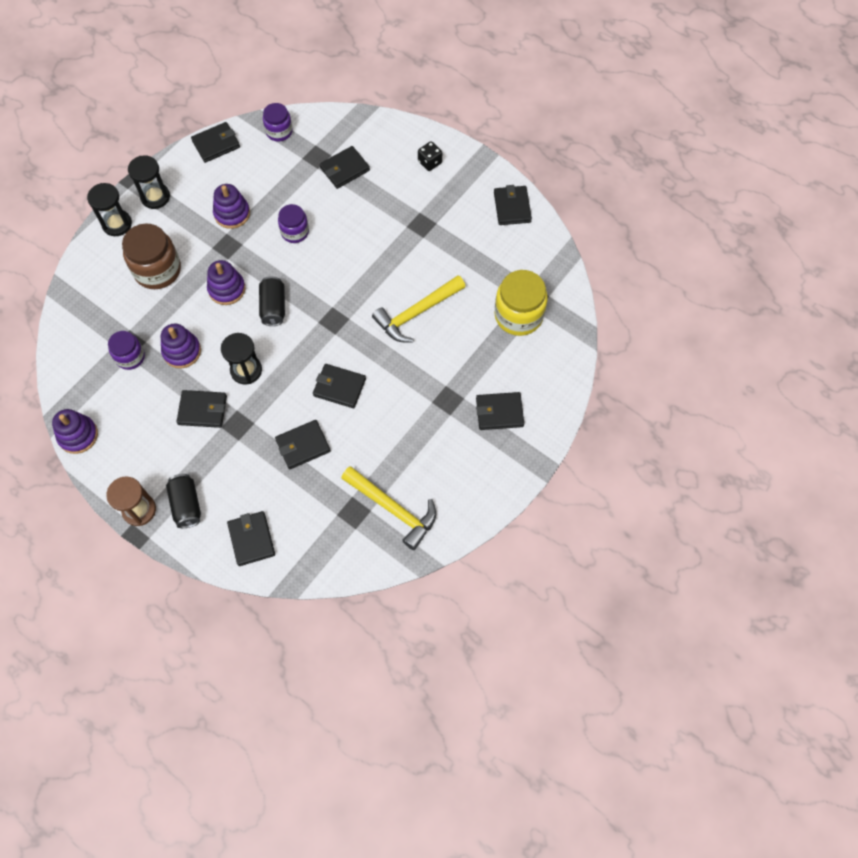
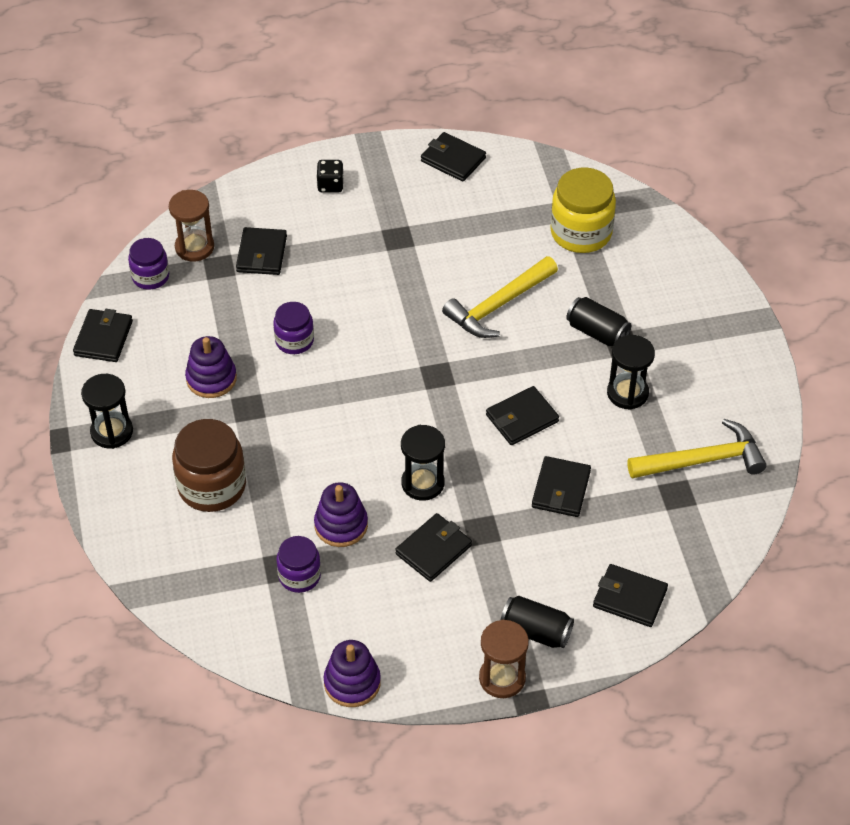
camera: 50 degrees left, 15 degrees down
black hourglass [87,183,132,236] -> black hourglass moved to [607,335,655,410]
purple stacking toy [207,260,246,305] -> none
black can [259,276,285,326] -> black can moved to [566,297,632,346]
yellow hammer [372,275,466,342] -> yellow hammer turned 45 degrees clockwise [442,256,558,338]
black wallet [476,392,524,430] -> none
none -> brown hourglass [169,190,214,262]

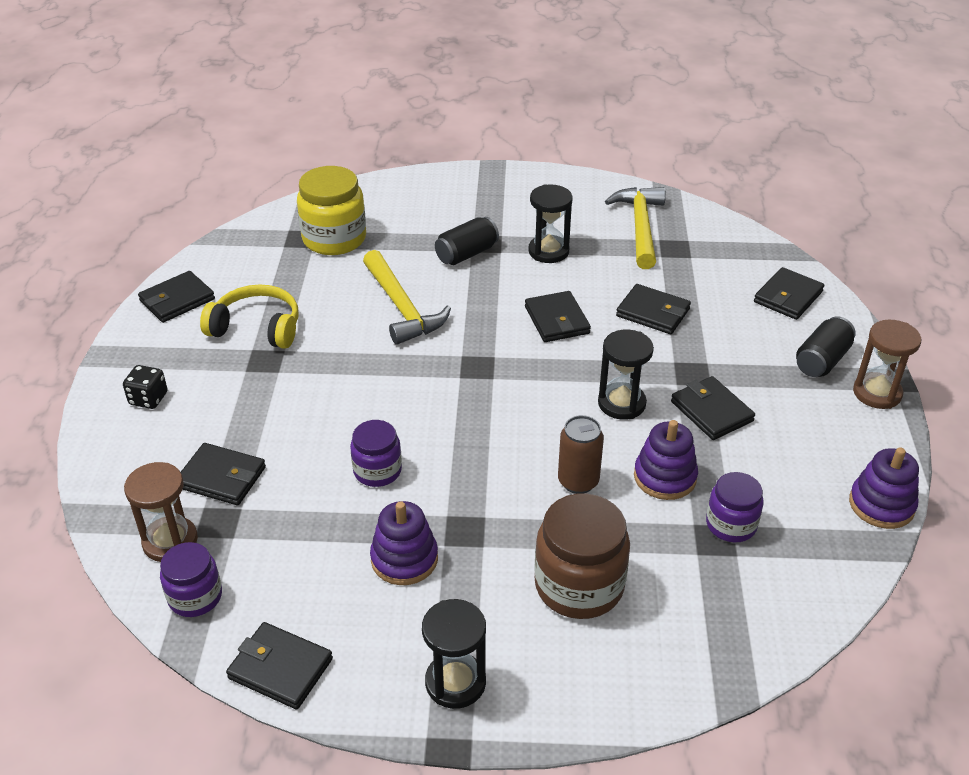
camera: 75 degrees left, 10 degrees down
none -> yellow headphones [200,284,298,349]
none -> brown can [558,415,604,494]

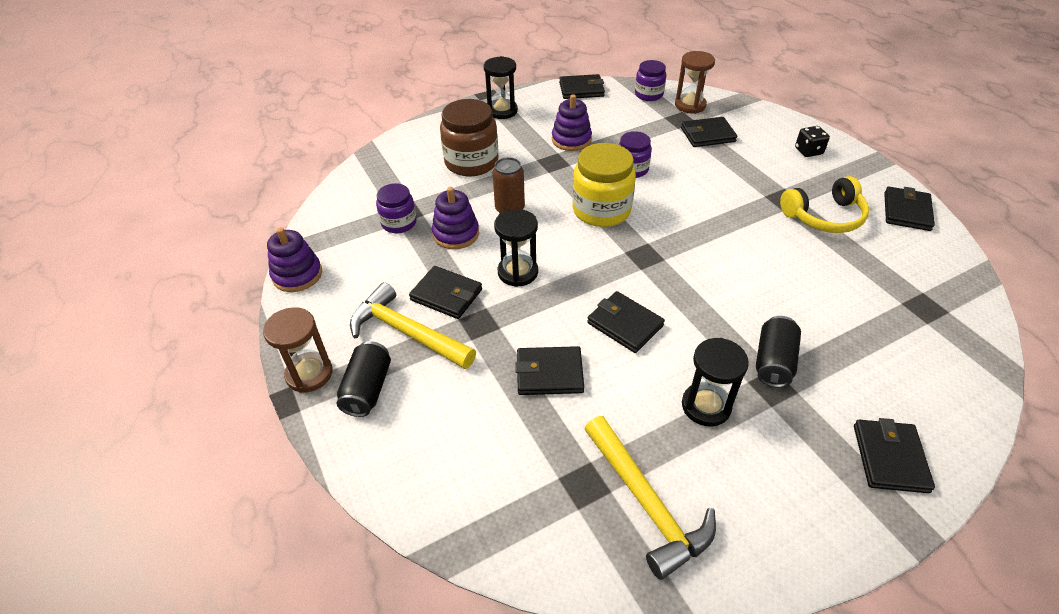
camera: 150 degrees right, 5 degrees up
yellow jar [297,166,366,255] -> yellow jar moved to [572,143,636,227]
yellow hammer [363,250,451,345] -> yellow hammer moved to [350,282,476,369]
black wallet [754,267,824,320] -> black wallet moved to [854,418,935,493]

